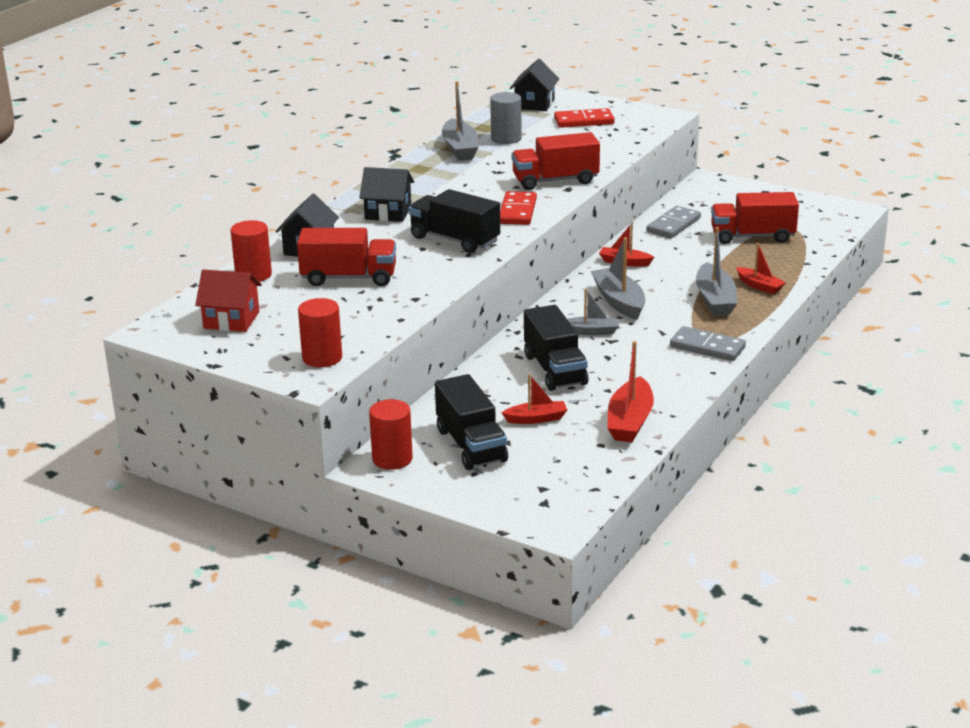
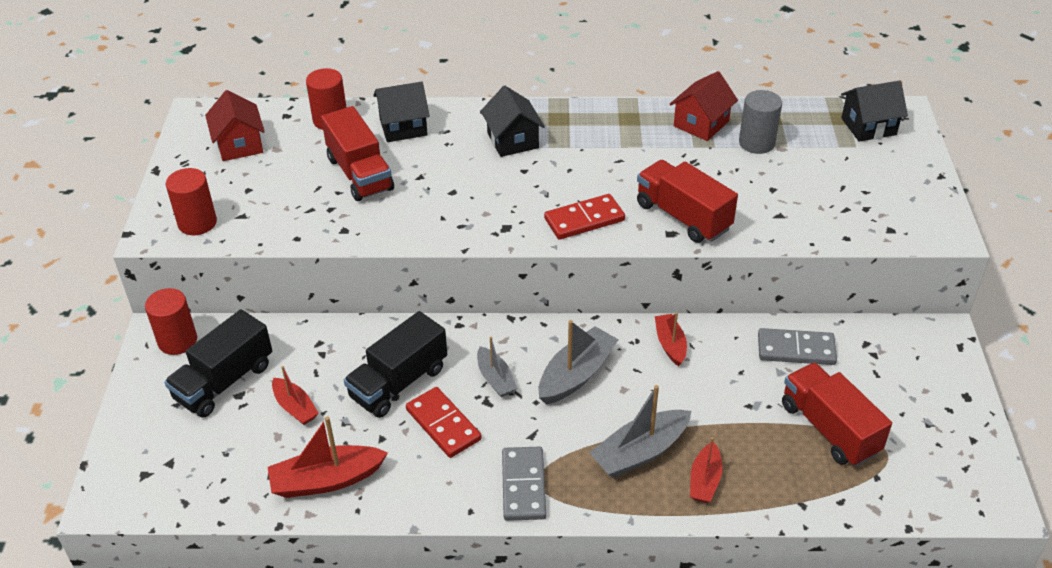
camera: 60 degrees right, 15 degrees up
black truck [409,189,500,253] -> none
grey boat [442,81,478,161] -> red house [670,71,738,141]
red domino [554,108,615,128] -> red domino moved to [406,387,482,458]

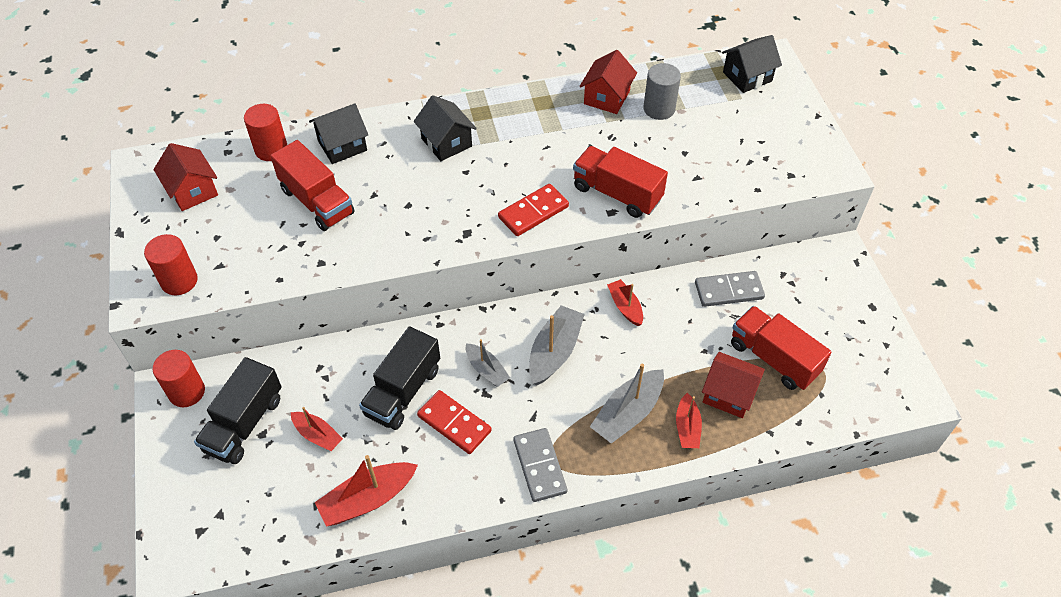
camera: 15 degrees left, 10 degrees up
none -> red house [702,352,765,418]

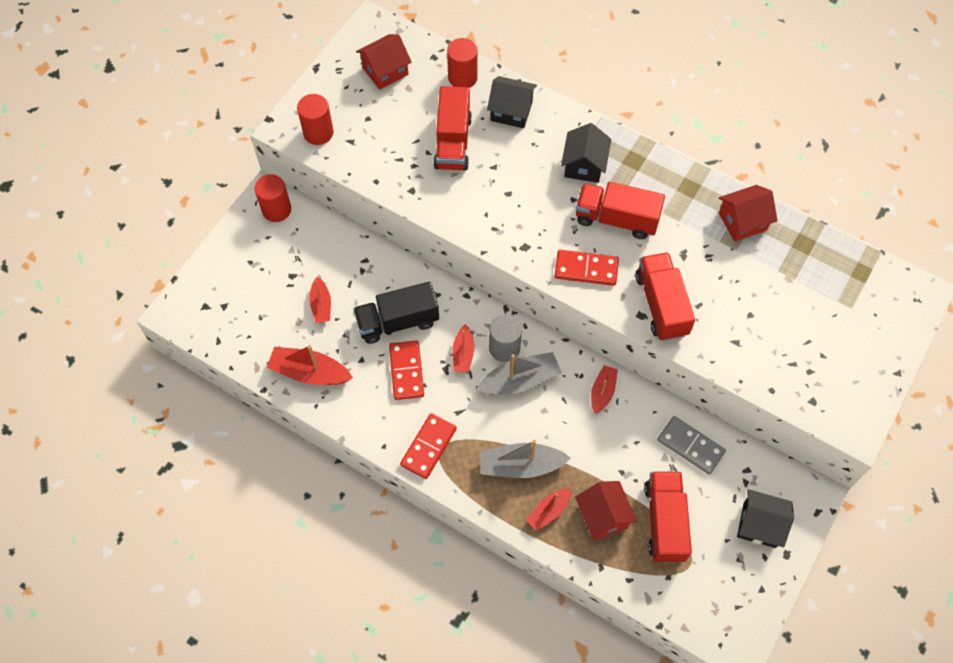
camera: 45 degrees right, 10 degrees up
red house [154,143,218,211] -> red house turned 45 degrees clockwise [356,34,412,90]
black truck [194,357,282,464] -> none
grey boat [466,339,510,387] -> red boat [452,324,474,373]
grey domino [513,428,567,502] -> red domino [400,413,457,479]
grey cylinder [643,63,681,120] -> grey cylinder moved to [489,315,522,362]
black house [722,35,782,93] -> black house moved to [737,489,794,548]
none -> red truck [576,182,665,239]

